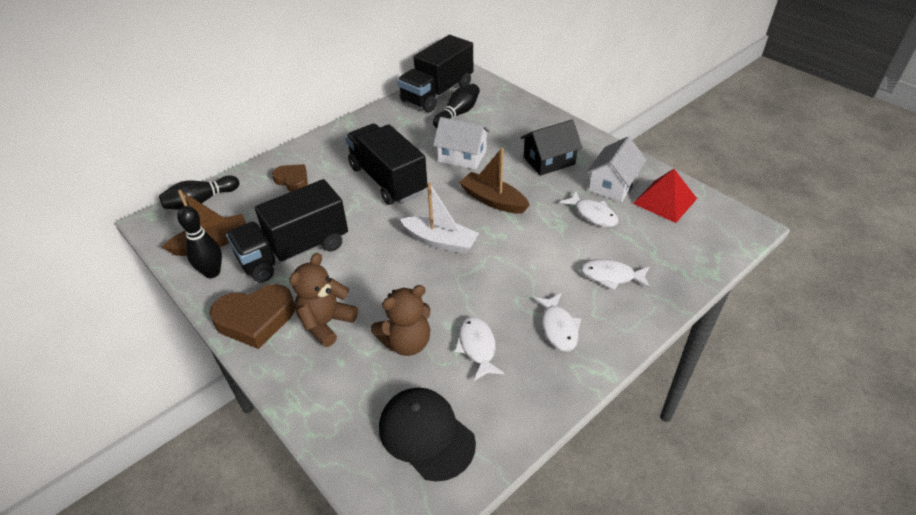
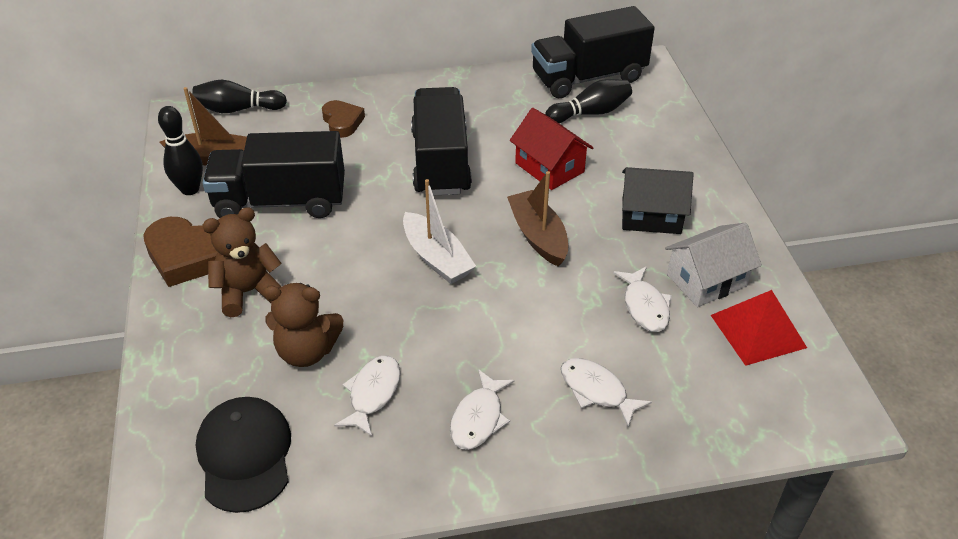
camera: 30 degrees right, 0 degrees up
white house [433,117,490,169] -> red house [510,108,593,190]

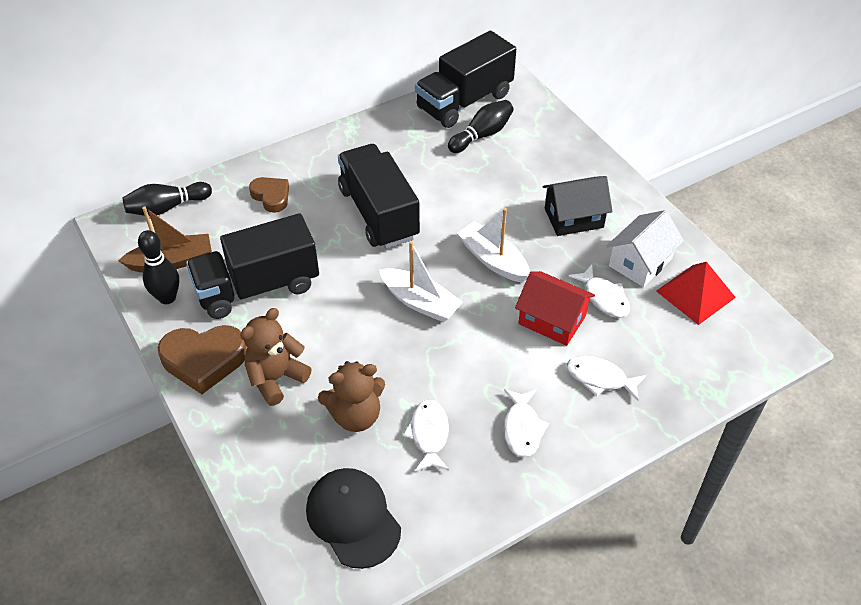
camera: 20 degrees left, 5 degrees up
brown boat [507,171,568,267] -> white boat [457,208,530,282]
red house [510,108,593,190] -> red house moved to [515,271,595,346]

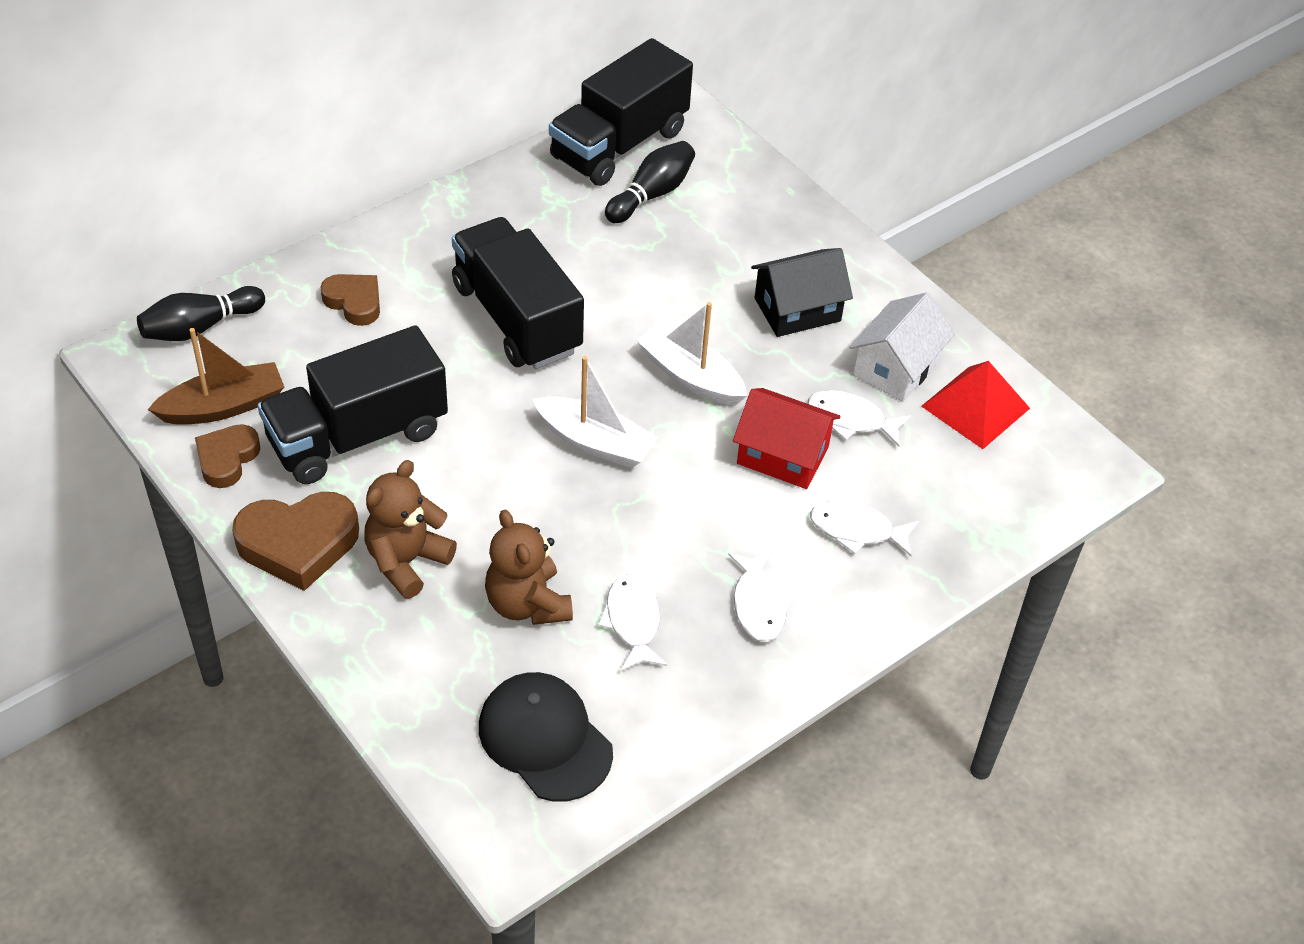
camera: 10 degrees left, 0 degrees up
black bowling pin [138,230,179,304] -> brown heart [195,424,260,488]
brown teddy bear [318,361,385,432] -> brown teddy bear turned 90 degrees clockwise [485,510,573,625]
white fish [569,264,630,318] -> white fish turned 150 degrees clockwise [808,390,911,447]

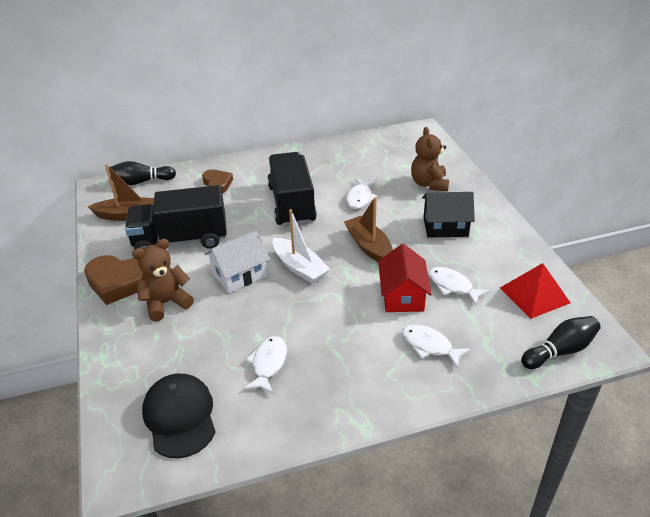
camera: 25 degrees right, 10 degrees down
brown heart [195,424,260,488] -> none
brown teddy bear [485,510,573,625] -> brown teddy bear moved to [411,127,449,191]
black truck [549,38,693,186] -> none
black bowling pin [605,141,695,223] -> black bowling pin moved to [521,316,601,369]
white boat [636,302,747,406] -> brown boat [344,197,393,262]
white fish [728,551,795,642] -> white fish moved to [346,178,377,209]
red house [733,388,841,489] -> red house turned 45 degrees clockwise [378,244,432,312]
white house [849,292,955,402] -> white house moved to [205,231,270,293]

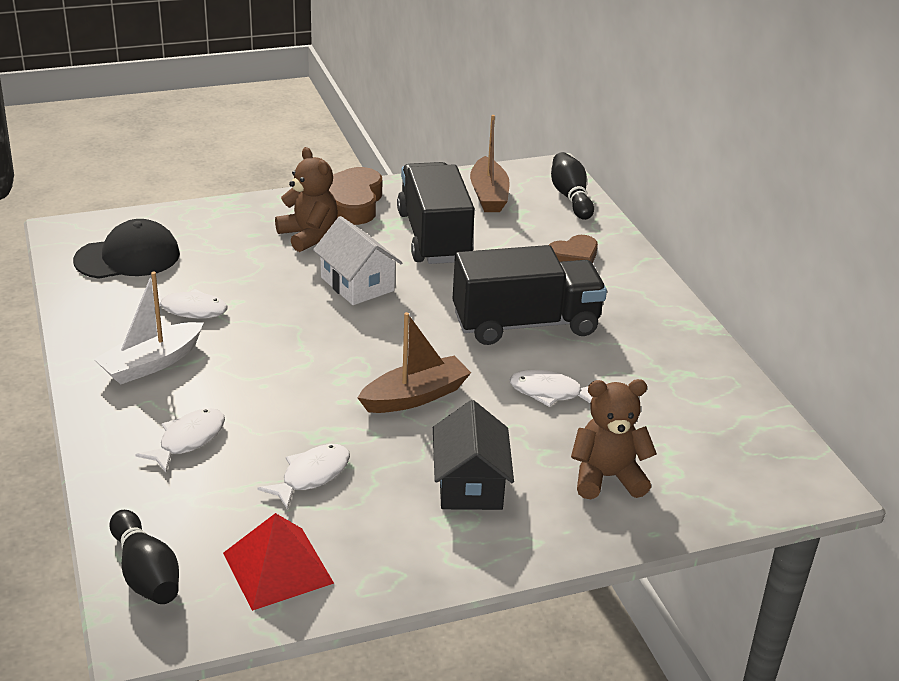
camera: 85 degrees right, 5 degrees down
white boat [273,209,330,284] -> white boat moved to [94,272,203,384]
red house [378,244,432,312] -> none

